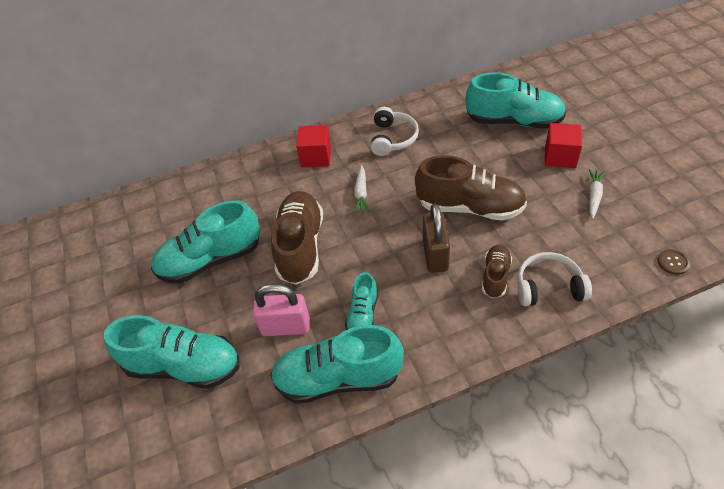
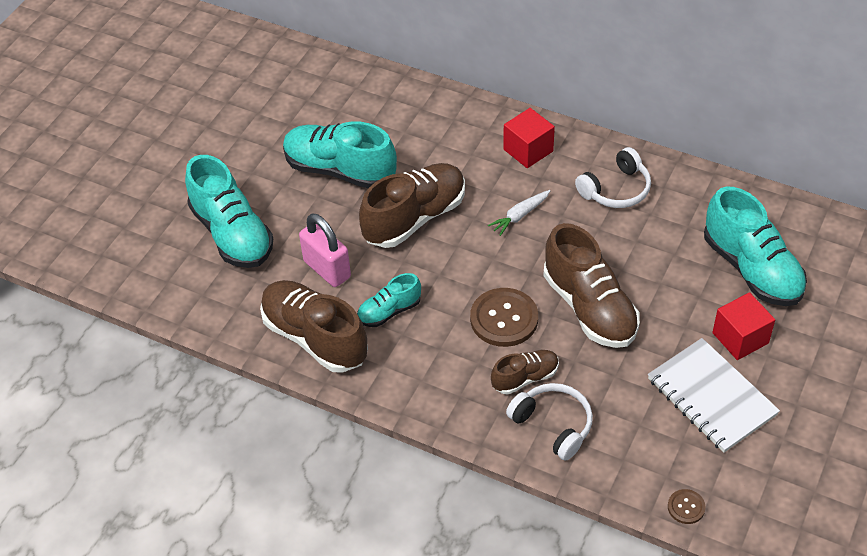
camera: 45 degrees right, 0 degrees up
turquoise shoe [270,325,404,404] -> brown shoe [260,280,368,373]
brown padlock [423,203,450,273] -> brown button [470,288,538,347]
white carrot [589,169,605,219] -> white notebook [648,338,780,453]

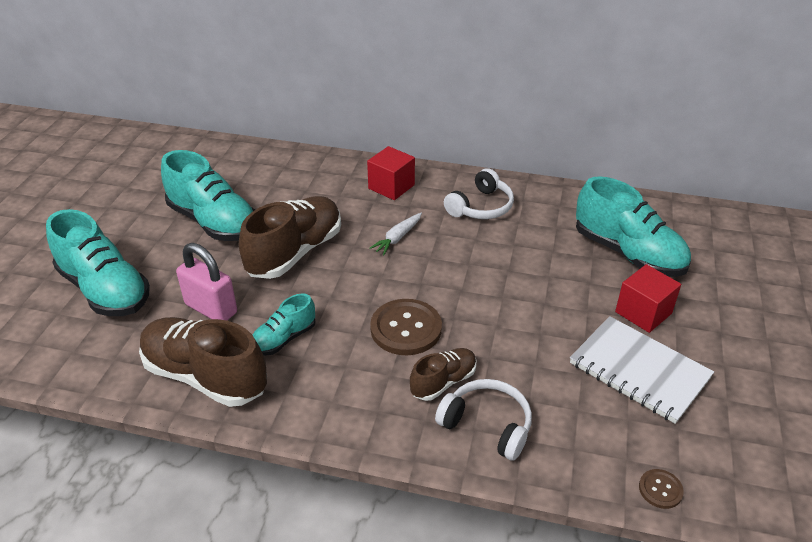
camera: 15 degrees left, 10 degrees down
turquoise shoe [283,121,397,188] -> turquoise shoe turned 150 degrees counterclockwise [161,150,255,241]
brown shoe [543,223,640,348] -> none

